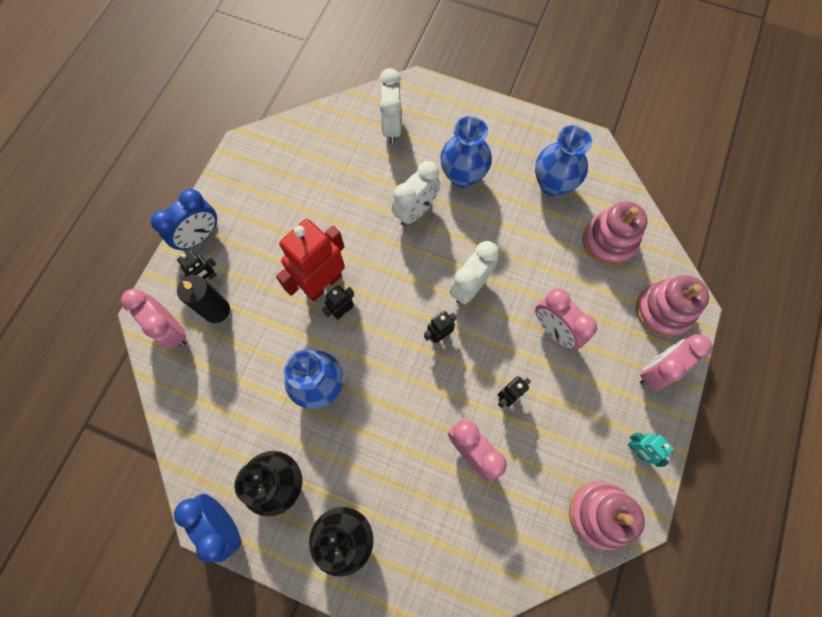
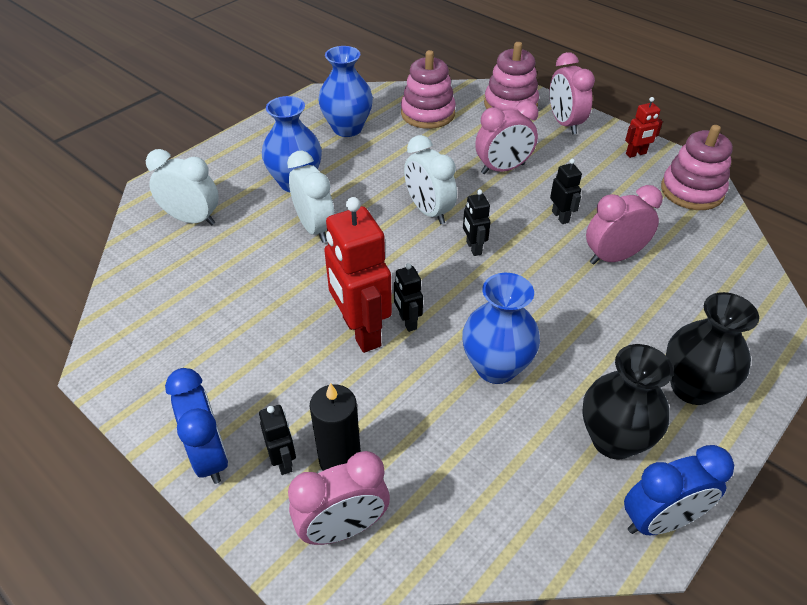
camera: 70 degrees left, 25 degrees down
turquoise robot [628,432,674,467] -> red robot [625,97,663,158]

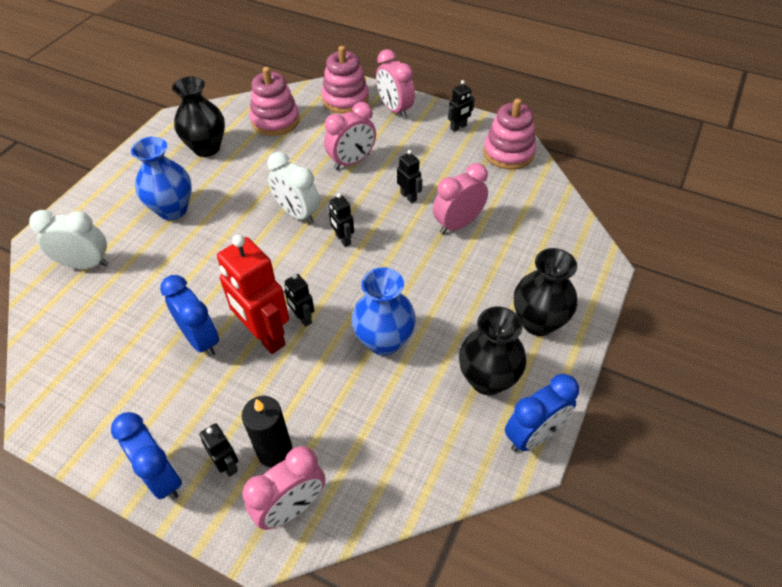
camera: 15 degrees left, 5 degrees up
white clock [287,151,335,243] -> none
blue vase [318,46,373,137] -> black vase [172,77,225,157]
red robot [625,97,663,158] -> black robot [448,80,475,132]
none -> blue clock [160,275,219,357]

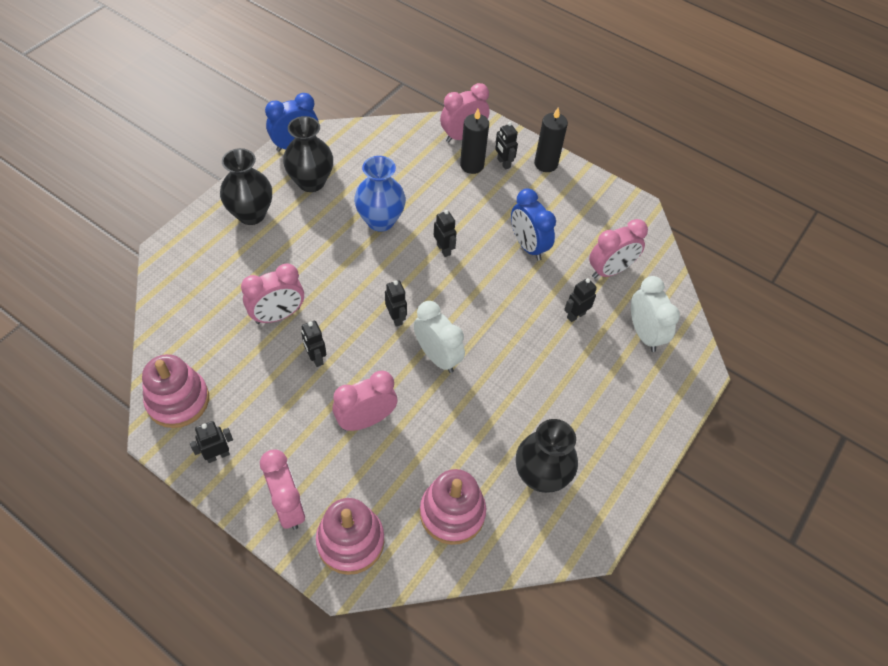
camera: 175 degrees left, 5 degrees up
white clock [29,210,108,269] -> white clock turned 120 degrees counterclockwise [631,276,680,352]
blue clock [111,412,182,500] -> black candle [534,107,568,172]
blue vase [131,137,192,220] -> none
red robot [217,235,289,354] -> none
none -> black robot [564,278,596,322]
none -> pink clock [589,219,648,278]

